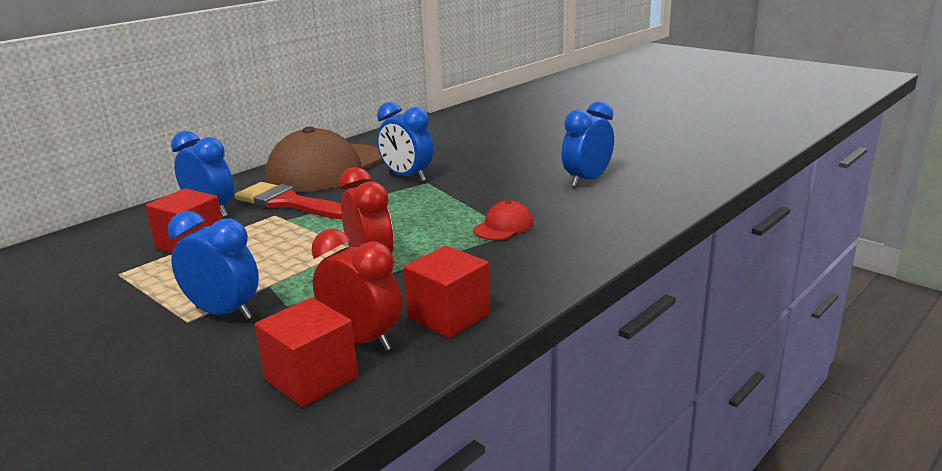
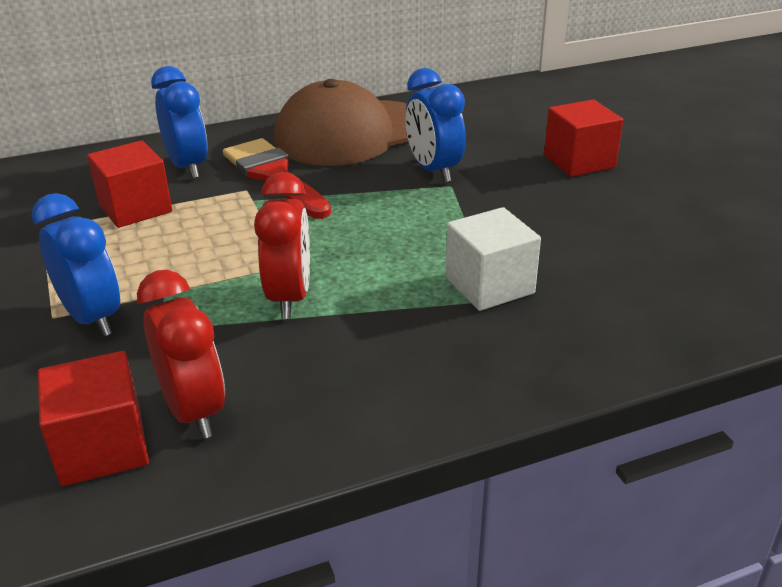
camera: 25 degrees right, 10 degrees up
red cube [403,245,490,338] -> red cube moved to [544,99,623,177]
red cap [473,200,533,240] -> white cube [446,207,541,311]
blue clock [562,101,614,187] -> none

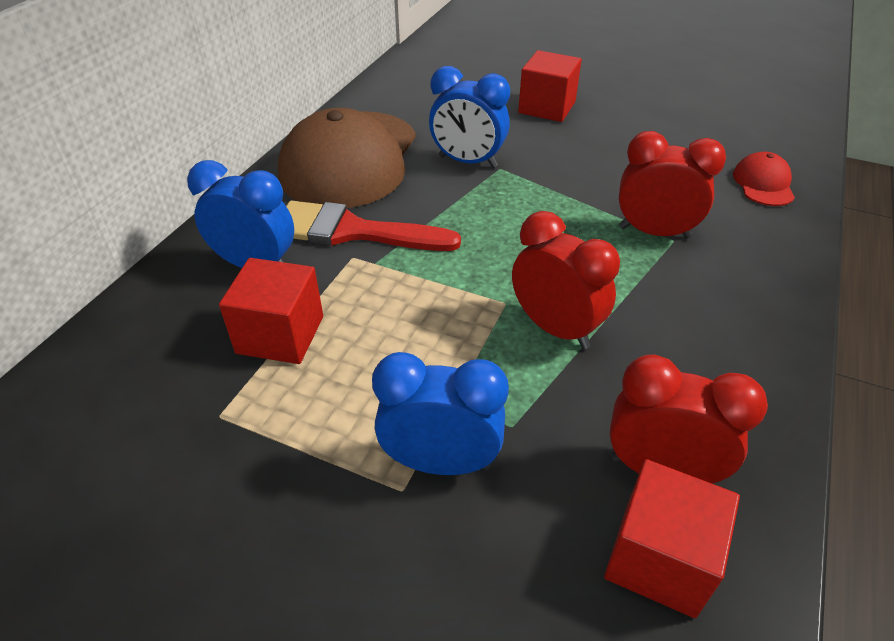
camera: 45 degrees left, 10 degrees up
white cube [446,207,541,311] -> red clock [619,131,726,239]
none -> red cap [733,152,795,206]

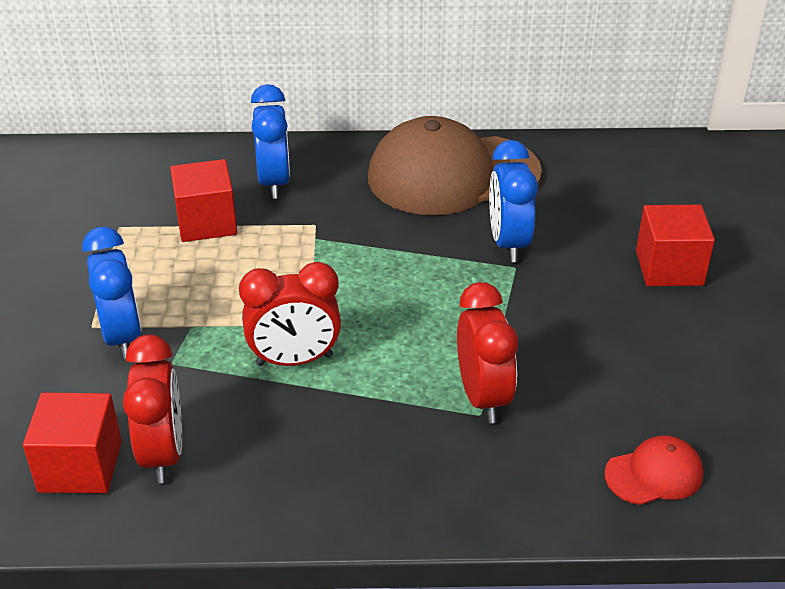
camera: 65 degrees right, 5 degrees down
red brush [286,201,461,251] -> none
red clock [512,211,620,349] -> red clock turned 60 degrees clockwise [239,262,341,366]

